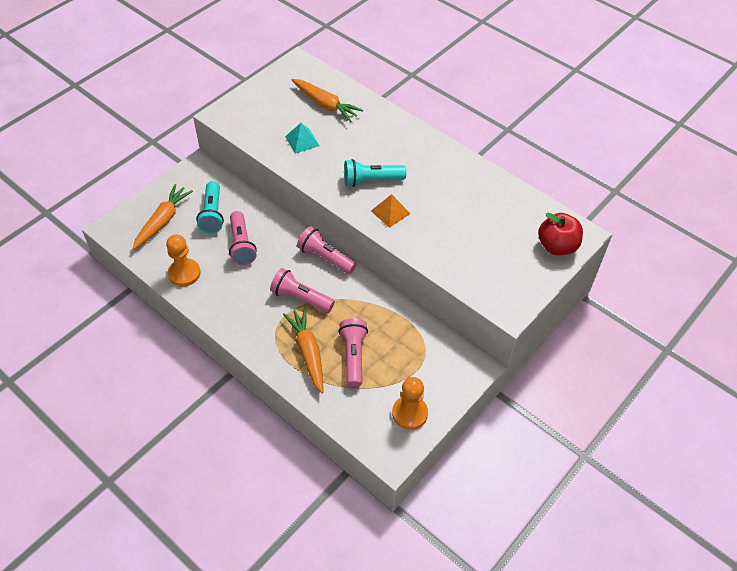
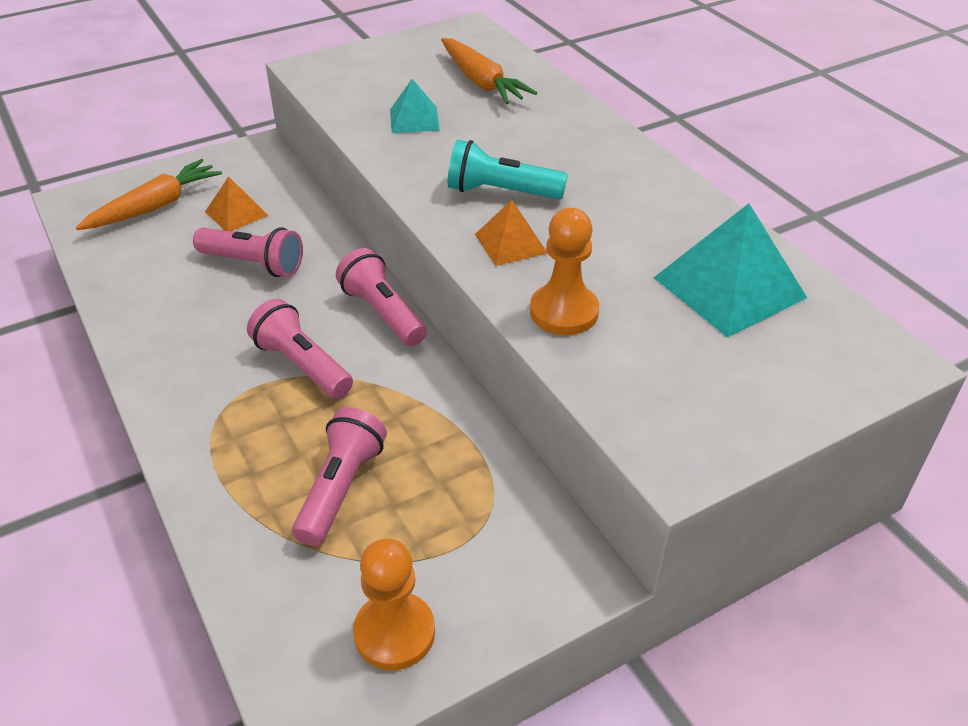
camera: 20 degrees right, 10 degrees down
orange pawn [166,234,201,287] -> orange pawn moved to [530,208,599,335]
turquoise flashlight [196,181,224,234] -> orange pyramid [205,176,268,232]
pink flashlight [229,211,257,265] -> pink flashlight turned 75 degrees counterclockwise [193,227,303,277]
orange carrot [283,308,323,393] -> none
red apple [538,213,583,255] -> none
none -> turquoise pyramid [654,203,807,337]

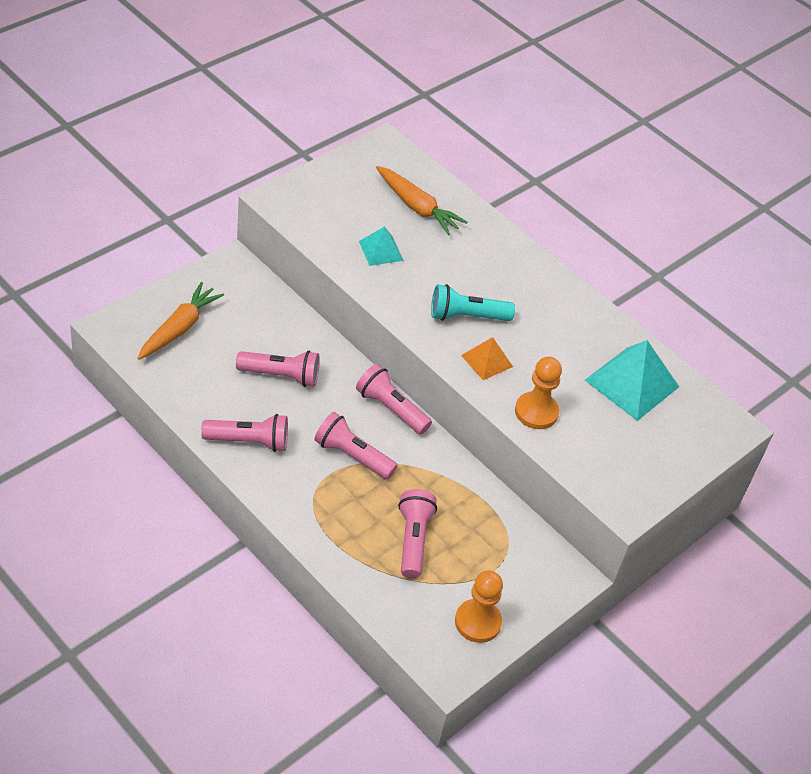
camera: 20 degrees left, 5 degrees up
orange pyramid [205,176,268,232] -> none
none -> pink flashlight [201,414,288,452]

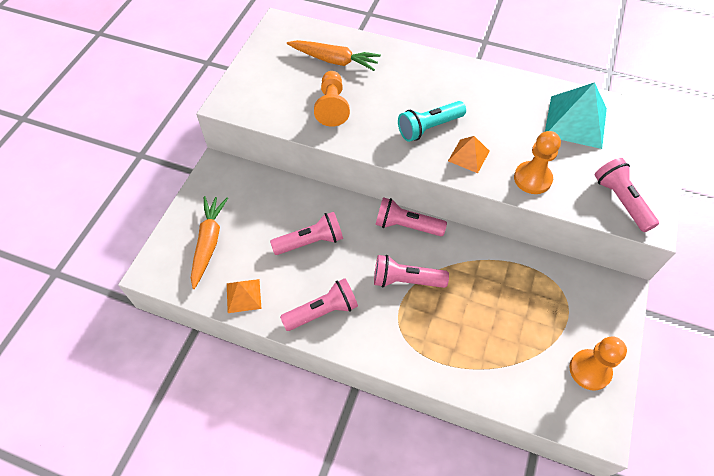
camera: 20 degrees left, 10 degrees up
turquoise pyramid [359,226,404,266] -> orange pawn [314,71,350,127]
pink flashlight [398,489,437,579] -> pink flashlight moved to [595,158,659,232]
none -> orange pyramid [227,279,261,313]

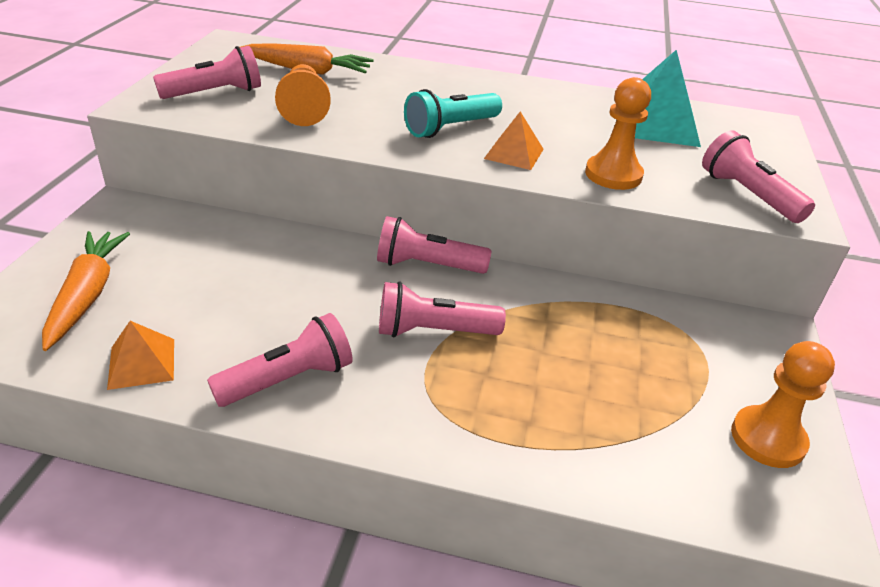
camera: 10 degrees left, 20 degrees down
pink flashlight [270,212,343,255] -> pink flashlight moved to [153,46,261,99]

